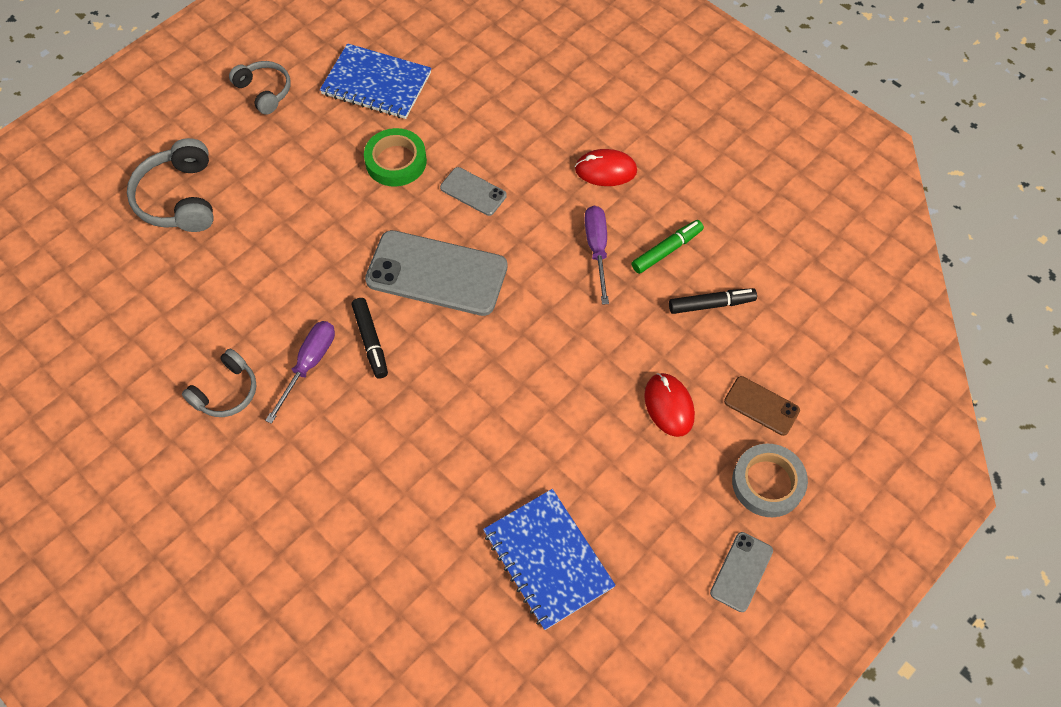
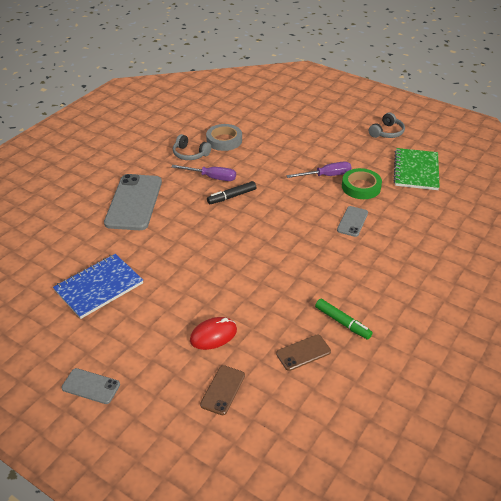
camera: 80 degrees right, 20 degrees down
grey headphones [127,138,214,232] -> none
blue notebook [320,43,431,119] -> green notebook [393,148,440,190]
grey phone [365,230,508,316] -> grey phone moved to [104,174,162,230]
red mouse [575,149,637,186] -> none
purple screwdriver [584,206,609,305] -> purple screwdriver moved to [286,162,352,178]
black marker [669,288,757,314] -> brown phone [276,335,331,371]
grey tape [732,444,808,517] -> grey tape moved to [206,124,242,151]

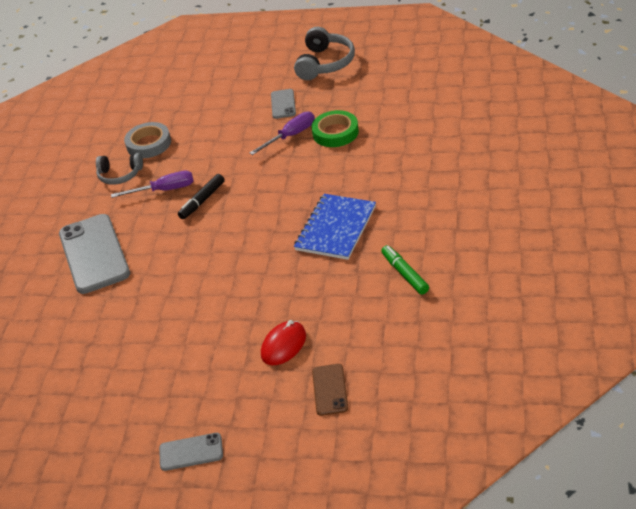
camera: 20 degrees left, 0 degrees up
blue notebook [53,254,143,319] -> blue notebook moved to [294,194,376,260]
brown phone [276,335,331,371] -> none
green marker [315,299,373,340] -> green marker turned 135 degrees counterclockwise [381,245,429,295]
grey phone [337,206,368,237] -> grey phone moved to [271,89,296,119]
grey headphones [369,112,405,138] -> grey headphones [294,27,355,80], size x1.54
green notebook [393,148,440,190] -> none

